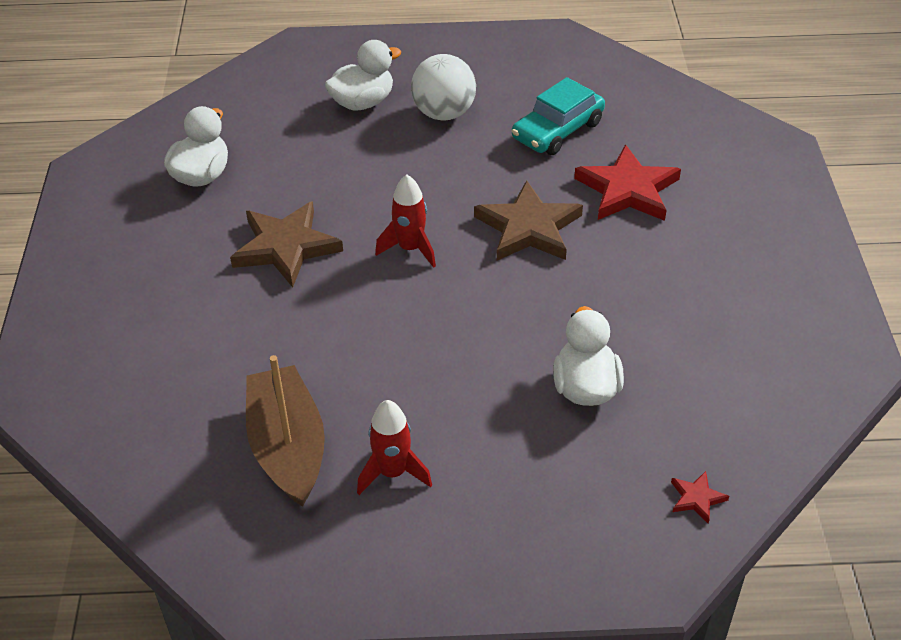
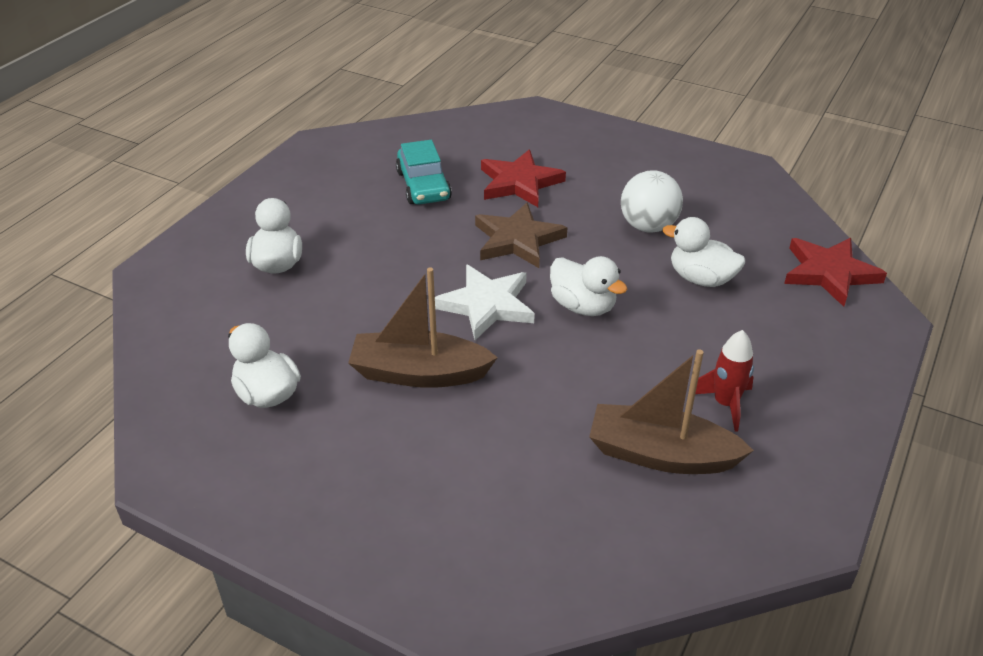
camera: 60 degrees left, 5 degrees down
brown star [230,201,343,287] -> brown boat [348,267,498,388]
red rocket [375,175,436,268] -> white star [435,264,535,340]
white ball [411,54,476,120] -> white ball moved to [621,170,683,232]
red star [671,471,729,524] -> red star [784,238,887,307], size x2.27
none -> white duck [550,256,627,316]

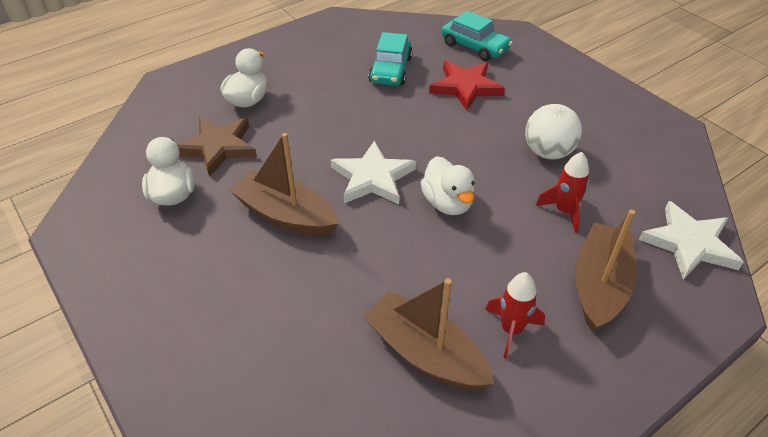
camera: 25 degrees right, 5 degrees up
brown star [475,203,568,268] -> brown star moved to [177,117,257,177]
white duck [662,217,745,287] -> red rocket [535,152,589,233]
red star [784,238,887,307] -> white star [639,201,744,280]
none -> turquoise car [441,11,513,61]
none -> brown boat [575,210,637,331]

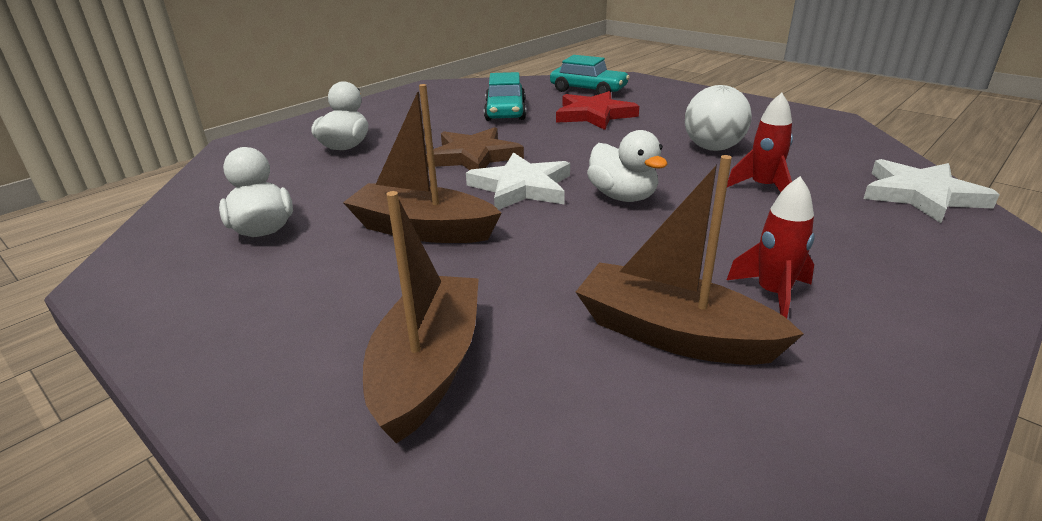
camera: 10 degrees left, 15 degrees down
brown star [177,117,257,177] -> brown star moved to [426,127,524,170]
brown boat [575,210,637,331] -> brown boat moved to [363,191,479,444]

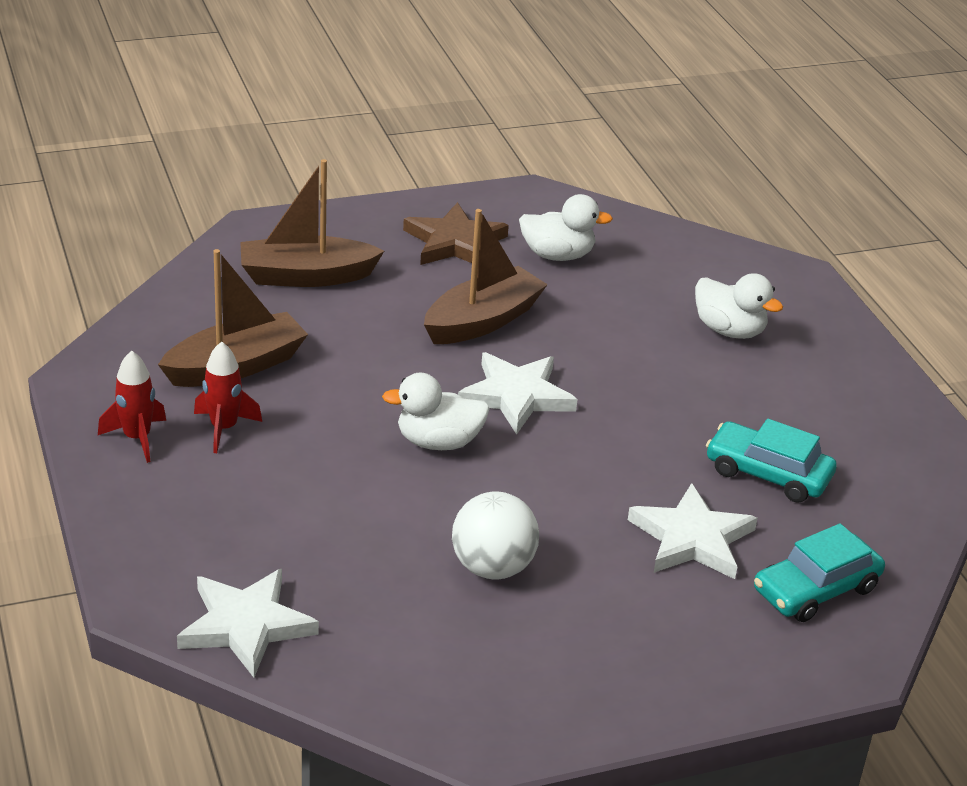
camera: 115 degrees right, 5 degrees up
brown boat [363,191,479,444] -> brown boat turned 135 degrees clockwise [240,159,384,287]
brown star [426,127,524,170] -> brown star moved to [403,202,509,265]
red star [556,91,639,130] -> white star [628,483,758,579]
red rocket [727,93,793,192] -> red rocket moved to [98,351,166,463]

